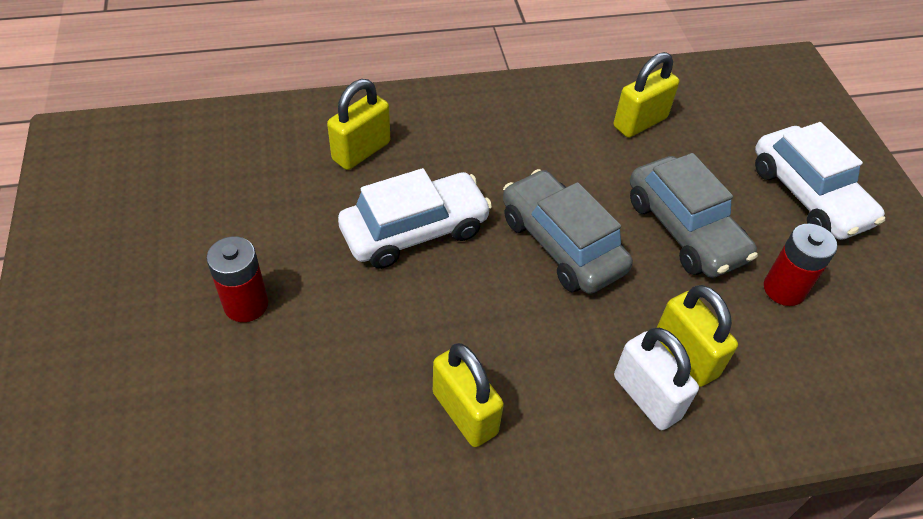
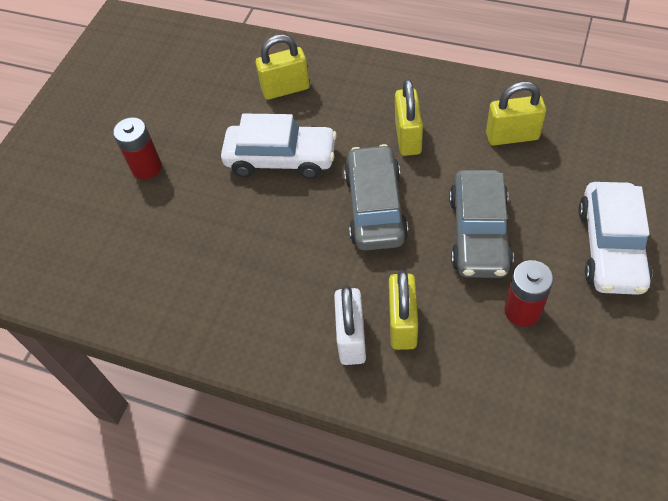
camera: 40 degrees right, 5 degrees up
yellow padlock [433,343,504,447] -> yellow padlock moved to [395,79,423,156]

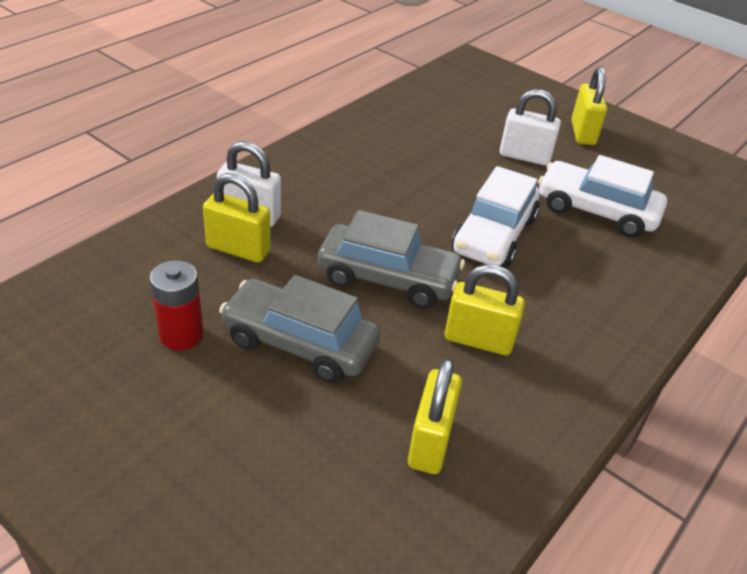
camera: 100 degrees right, 15 degrees down
red battery [113,117,162,180] -> white padlock [500,89,561,166]
yellow padlock [256,34,310,100] -> yellow padlock moved to [571,67,607,145]
white car [578,182,653,295] -> white car moved to [538,155,667,238]

